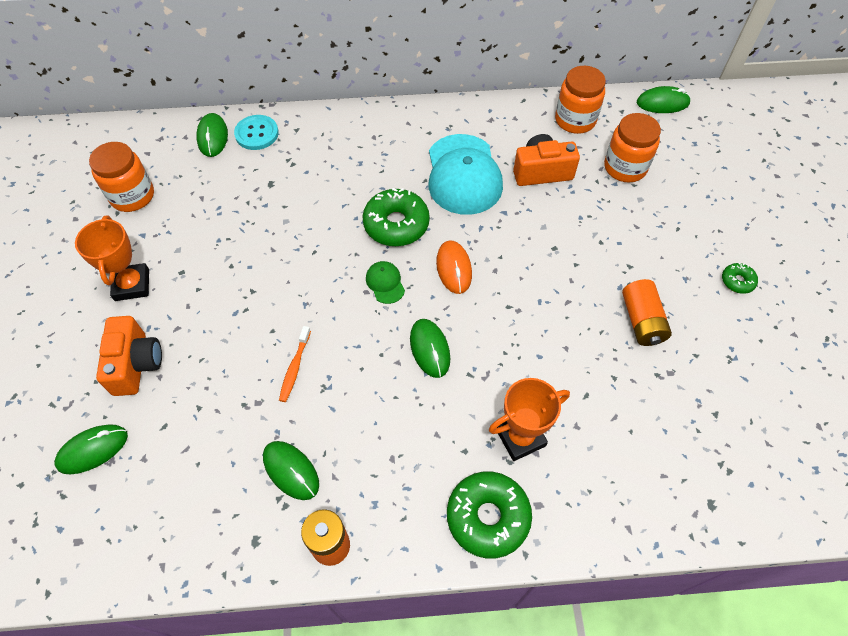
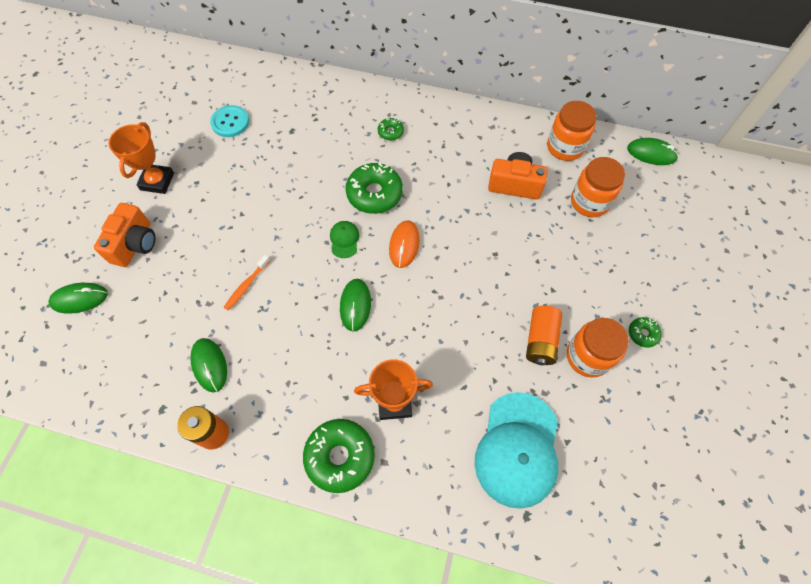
camera: 20 degrees right, 5 degrees up
orange jar [89,142,154,212] -> orange jar moved to [567,318,629,378]
green mouse [196,113,228,157] -> none
turquoise button [234,115,279,150] -> turquoise button moved to [210,105,249,137]
turquoise cap [429,134,503,215] -> turquoise cap moved to [475,392,558,509]
none -> green donut [378,118,404,141]

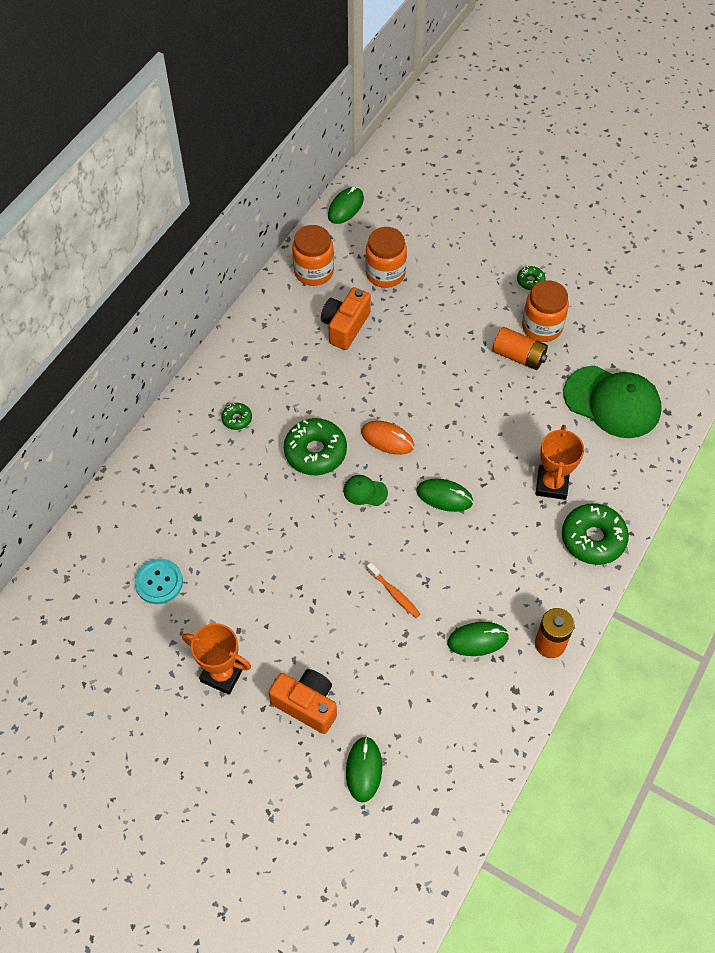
camera: 75 degrees left, 5 degrees down
turquoise cap [475,392,558,509] -> green cap [564,366,662,438]

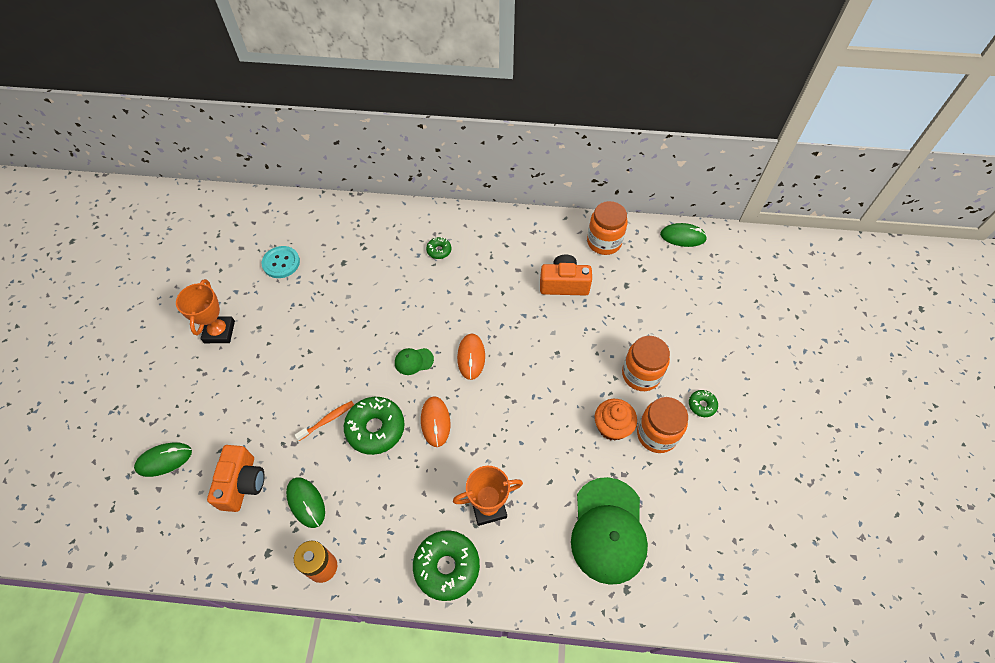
camera: 65 degrees right, 0 degrees up
orange camera [269,669,337,734] -> orange camera moved to [207,445,264,512]
green donut [284,418,347,475] -> green donut moved to [344,397,405,455]
green cap [343,475,388,506] -> green cap turned 90 degrees counterclockwise [395,348,434,375]
orange jar [365,227,407,288] -> orange jar moved to [622,336,670,391]
orange toothbrush [366,562,420,618] -> orange toothbrush turned 150 degrees counterclockwise [294,401,354,441]
green mouse [416,479,474,512] -> orange mouse [421,396,450,447]
orange battery [492,327,548,370] -> orange cupcake [595,399,637,441]

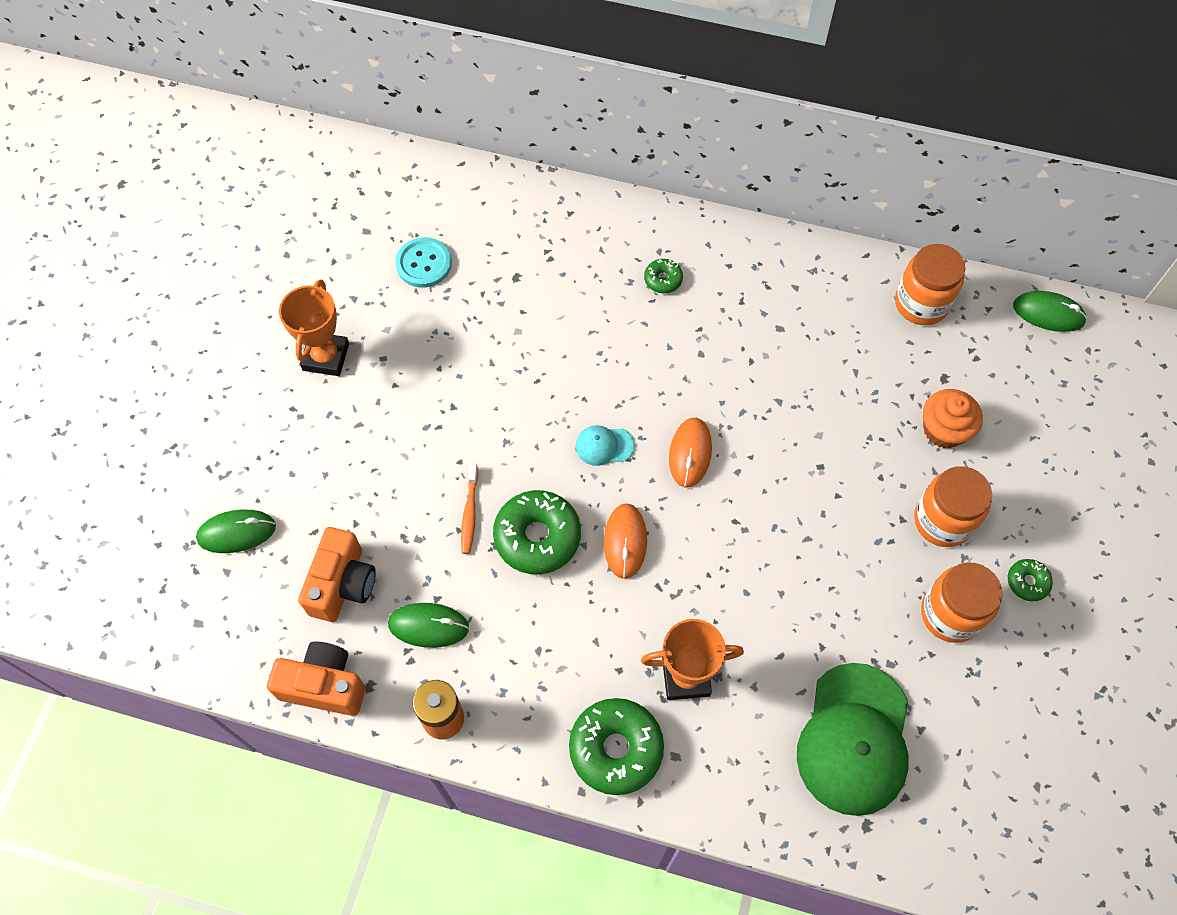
camera: 10 degrees right, 5 degrees up
green mouse [286,477,325,528] -> green mouse turned 60 degrees counterclockwise [388,603,469,648]
orange toothbrush [294,401,354,441] -> orange toothbrush turned 120 degrees clockwise [461,463,478,554]
green cap [395,348,434,375] -> turquoise cap [576,425,635,466]
orange camera [540,255,592,295] -> orange camera moved to [267,642,366,716]
orange cupcake [595,399,637,441] -> orange cupcake moved to [923,389,983,449]

